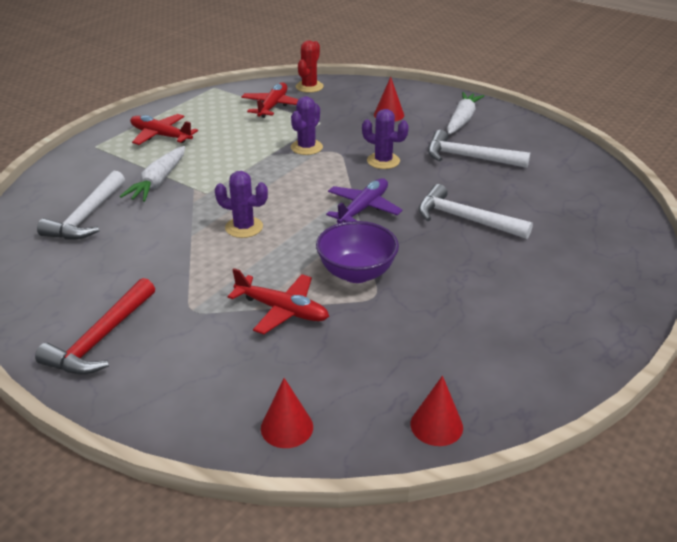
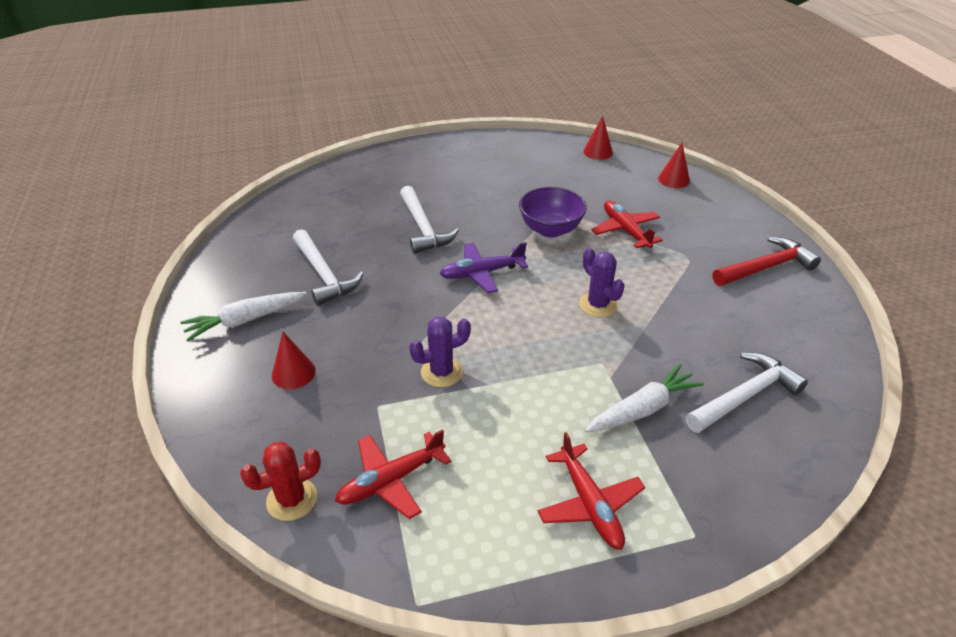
camera: 140 degrees left, 5 degrees up
purple cactus [362,109,409,169] -> none

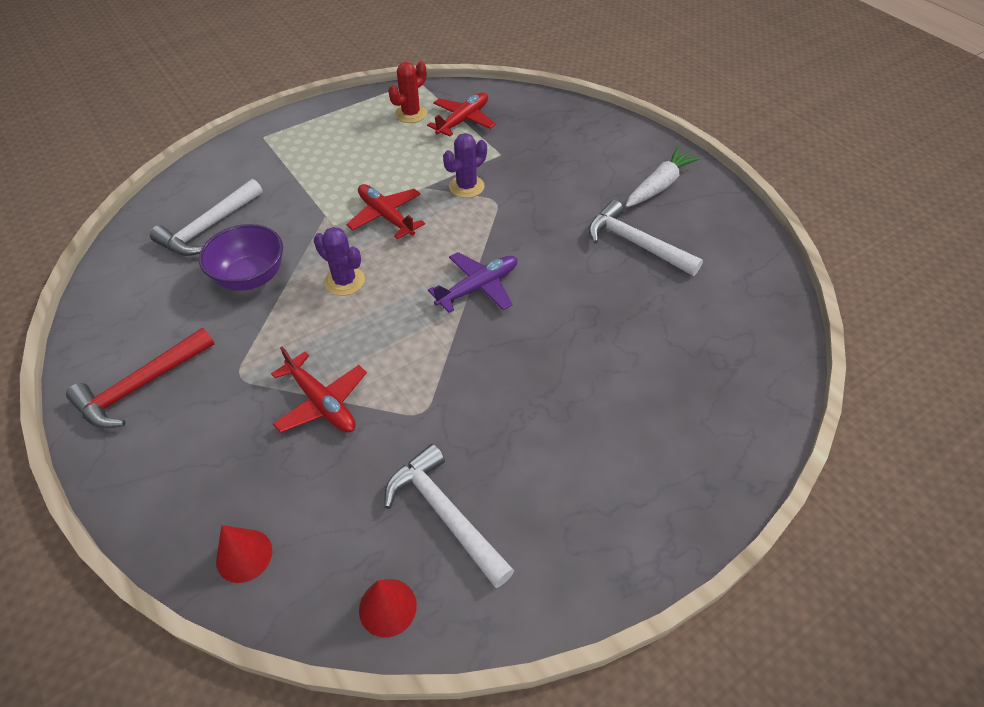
camera: 160 degrees right, 10 degrees up
red cactus [240,442,321,521] -> red cactus moved to [388,62,427,123]
red cone [272,332,316,389] -> none
white hammer [400,186,459,254] -> white hammer moved to [384,444,514,588]
purple bowl [519,187,587,238] -> purple bowl moved to [199,224,283,291]
red plane [538,432,645,550] -> red plane moved to [346,184,425,239]
white carrot [585,364,704,433] -> none

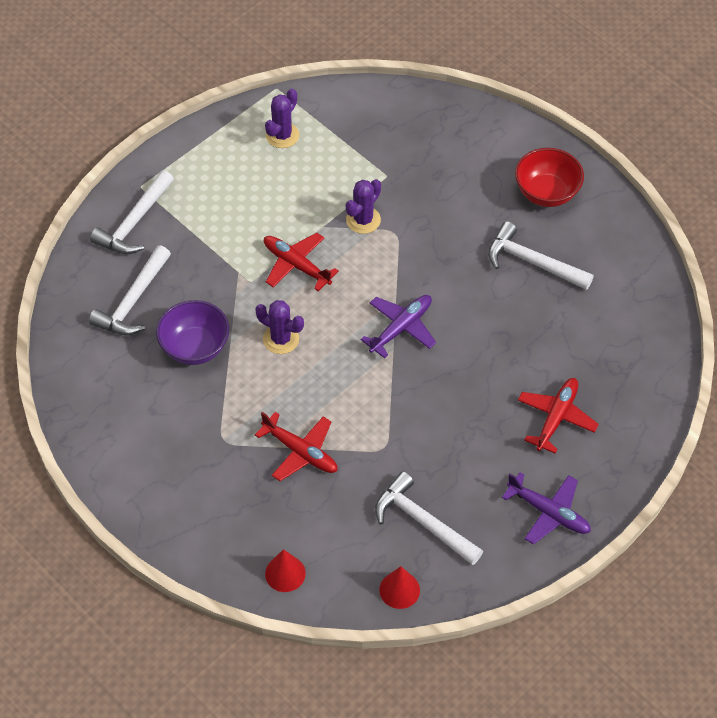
camera: 10 degrees left, 5 degrees up
red hammer [66,328,214,428] -> none
red cactus [388,62,427,123] -> purple cactus [265,89,299,148]
red plane [427,93,496,136] -> red plane moved to [518,378,599,453]
white carrot [626,147,701,207] -> red bowl [515,148,584,207]
none -> white hammer [90,170,174,254]
none -> purple plane [502,472,591,545]

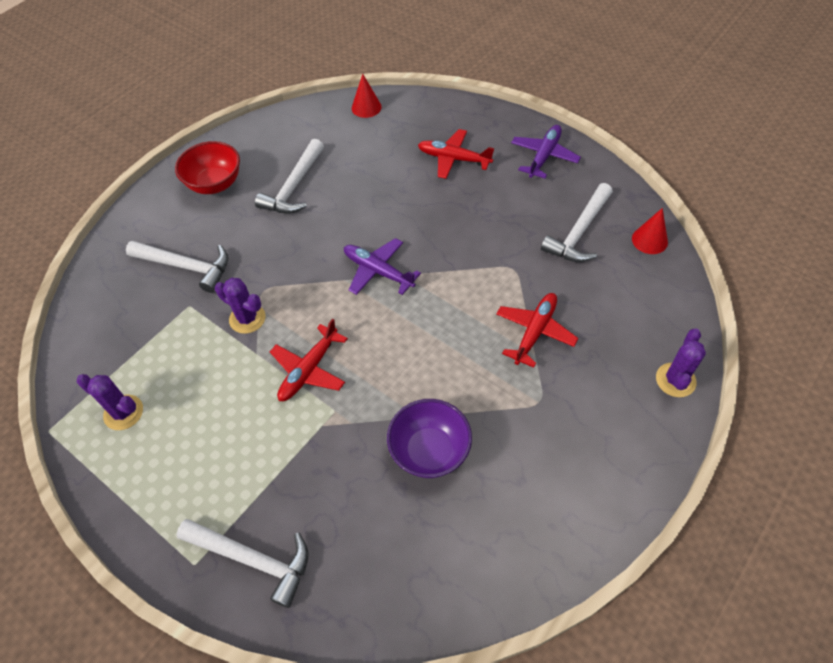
camera: 95 degrees left, 0 degrees up
white hammer [89,245,171,335] -> white hammer moved to [126,241,228,293]
purple cactus [255,300,304,354] -> purple cactus moved to [656,329,706,397]
red cone [265,549,306,592] -> red cone moved to [352,74,382,118]

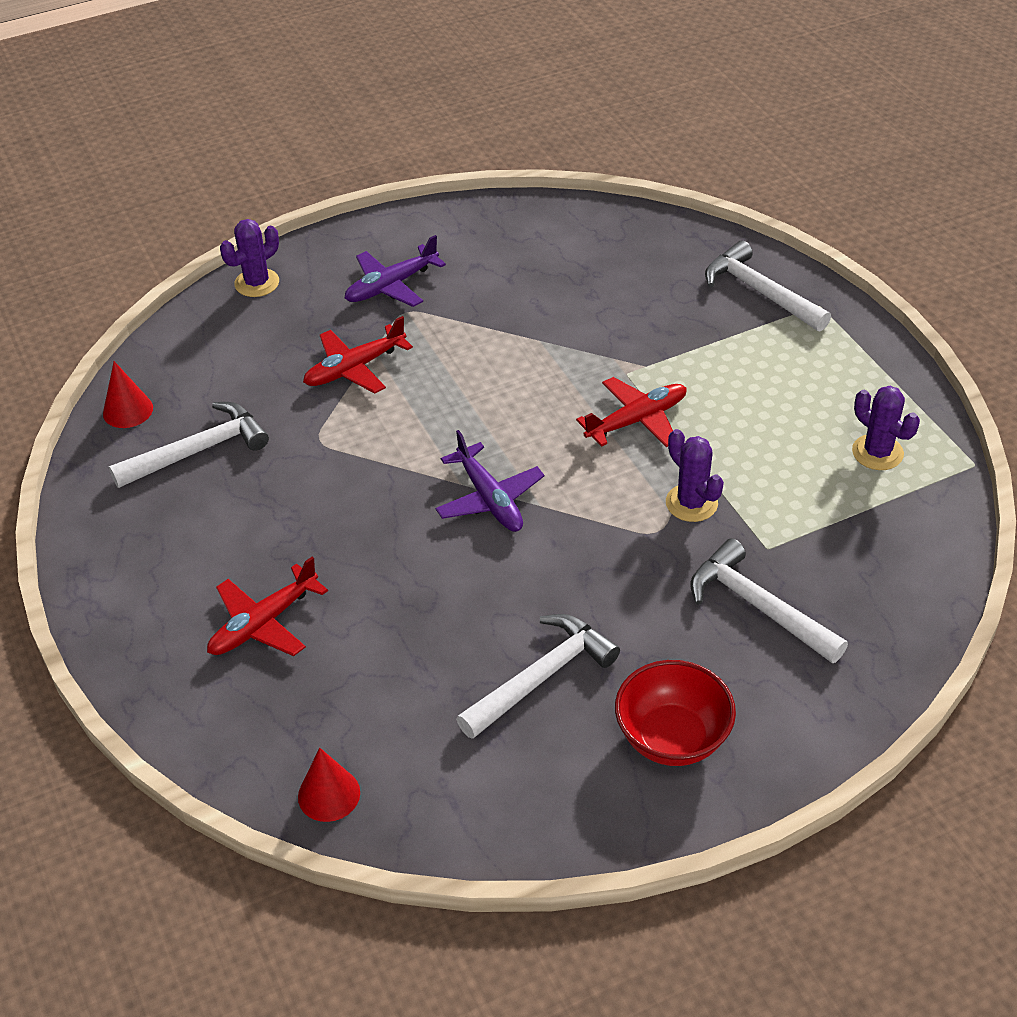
camera: 155 degrees left, 10 degrees down
purple bowl [387,399,472,478] -> none
red plane [418,129,494,179] -> red plane turned 90 degrees clockwise [207,557,328,656]
purple plane [511,125,581,178] -> purple plane moved to [344,235,446,307]

